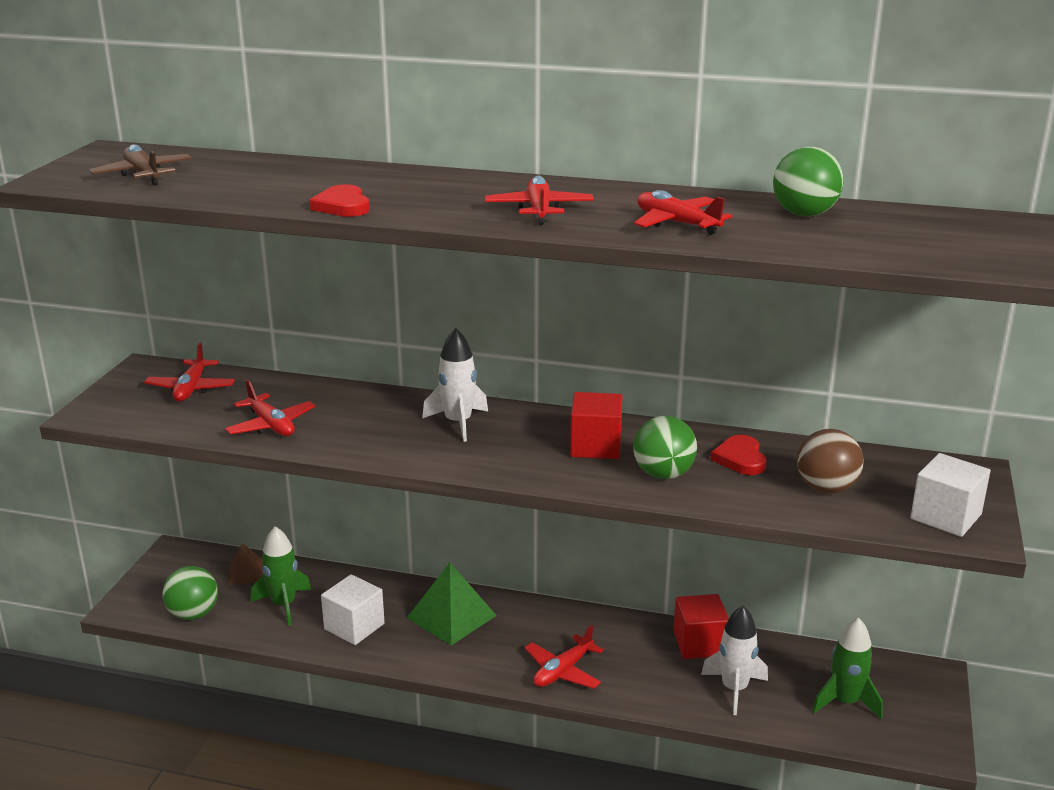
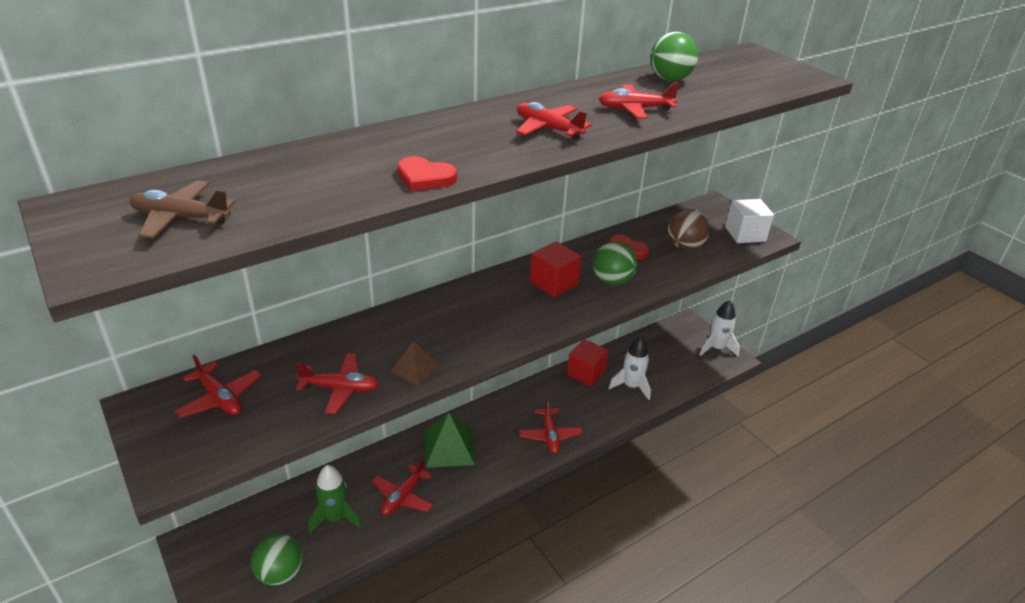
camera: 50 degrees left, 10 degrees up
brown pyramid [228,543,263,585] -> brown pyramid moved to [390,341,439,386]
white cube [321,574,385,645] -> red plane [372,458,433,515]
white rocket [422,328,488,442] -> white rocket moved to [699,300,740,356]
green rocket [812,618,883,719] -> none

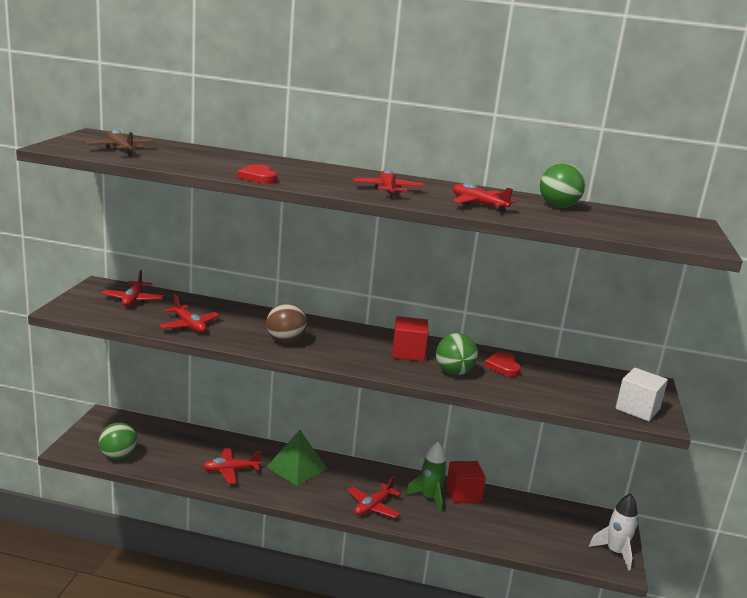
camera: 45 degrees right, 15 degrees down
green rocket [308,465,362,533] -> green rocket moved to [405,442,447,513]
brown pyramid [390,341,439,386] -> none
white rocket [609,337,651,400] -> none
brown ball [668,209,710,250] -> brown ball moved to [266,303,307,343]

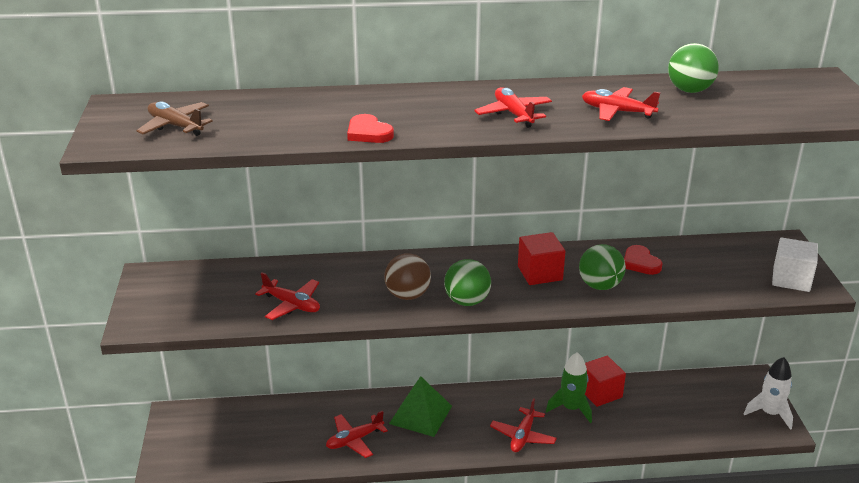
camera: 15 degrees left, 10 degrees up
green ball [99,422,138,460] -> green ball moved to [444,259,491,306]
red plane [101,270,164,307] -> none

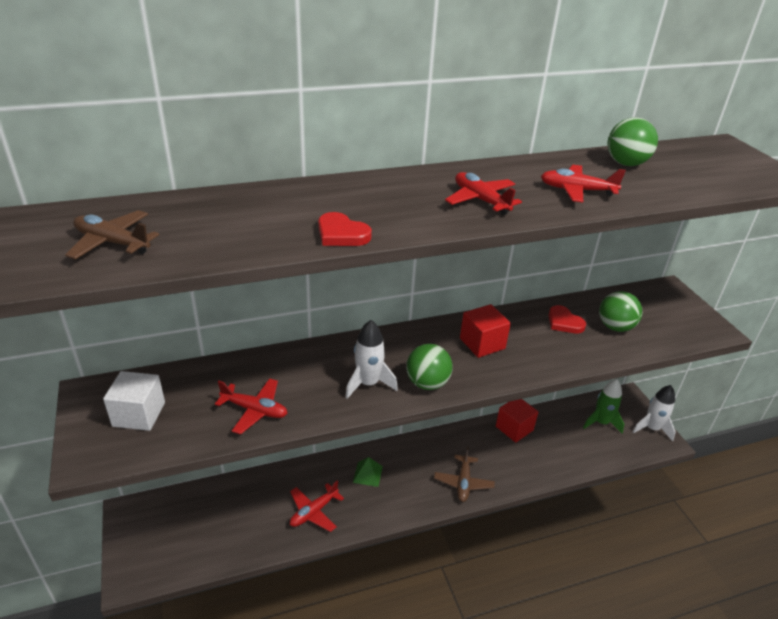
camera: 15 degrees left, 5 degrees up
brown ball [384,253,431,300] -> white rocket [345,320,398,399]
green pyramid [389,376,452,437] -> green pyramid [353,457,383,487], size x0.58
red plane [490,398,557,452] -> brown plane [434,446,495,502]
green rocket [546,352,592,423] -> green rocket moved to [583,379,624,433]
green ball [579,244,626,290] -> green ball moved to [599,291,642,332]
white cube [772,237,818,292] -> white cube moved to [103,371,165,431]

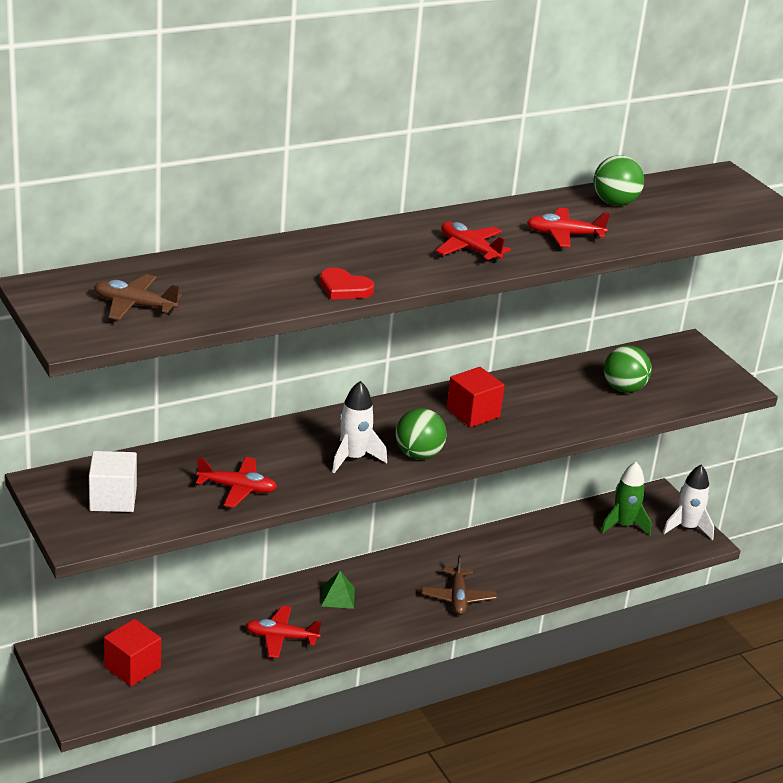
camera: 10 degrees left, 5 degrees down
red plane [290,481,344,532] -> red plane turned 60 degrees clockwise [246,605,321,658]
red cube [496,399,538,443] -> red cube moved to [104,619,161,686]
red heart [548,305,586,334] -> none

